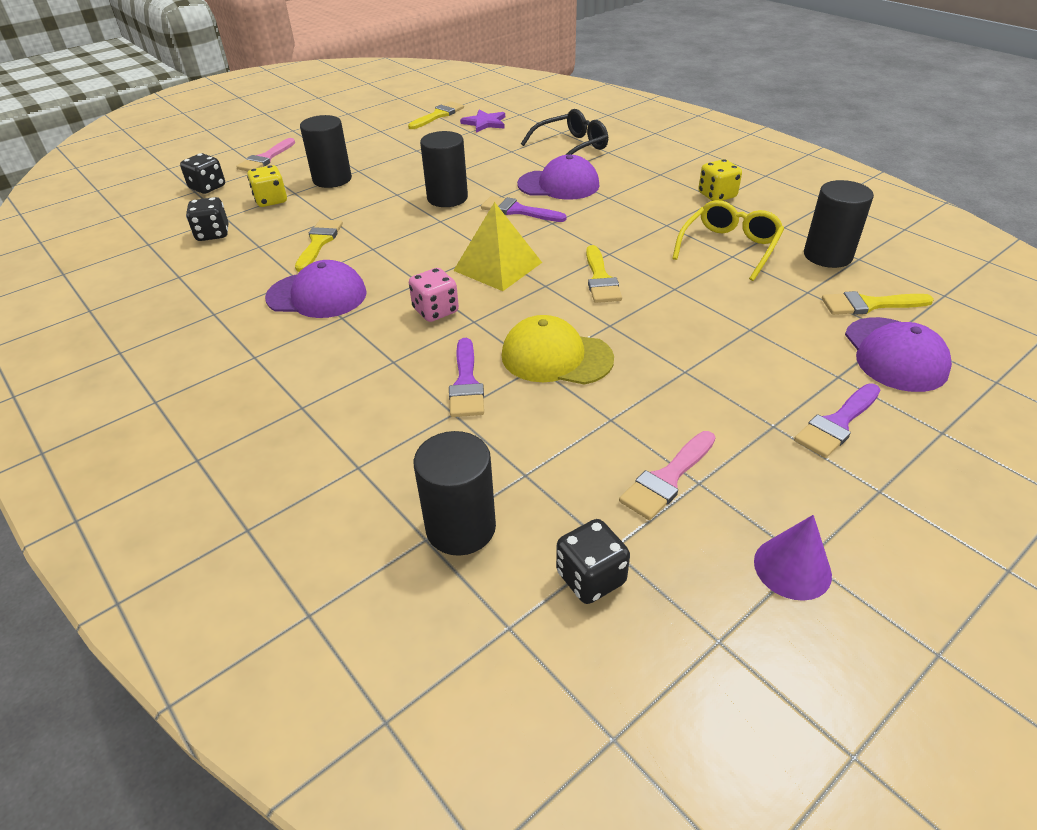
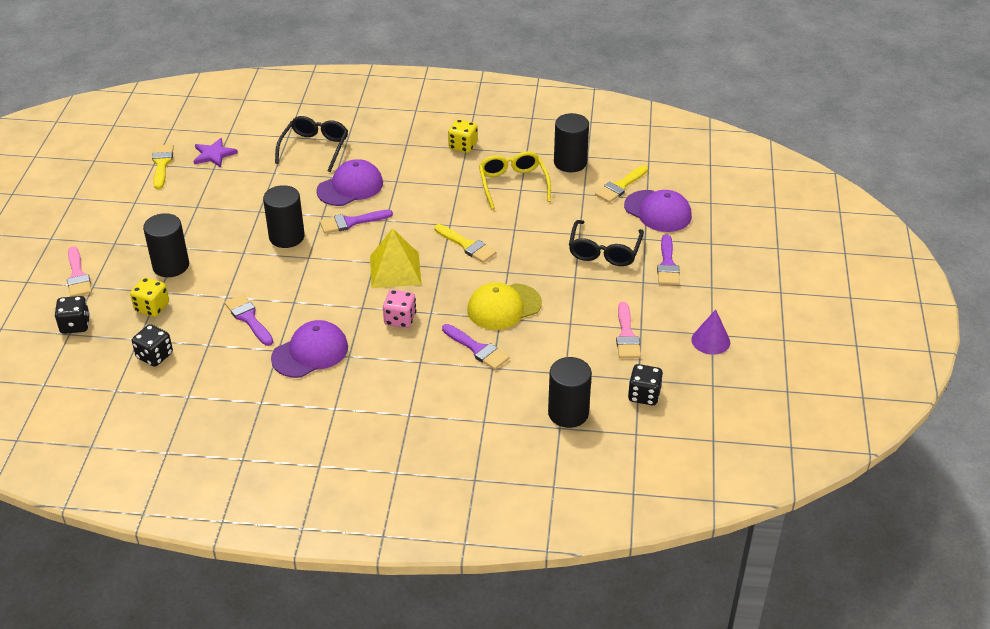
camera: 45 degrees left, 0 degrees up
yellow brush [295,220,343,272] -> purple brush [224,294,273,346]
none -> black glasses [569,220,644,266]

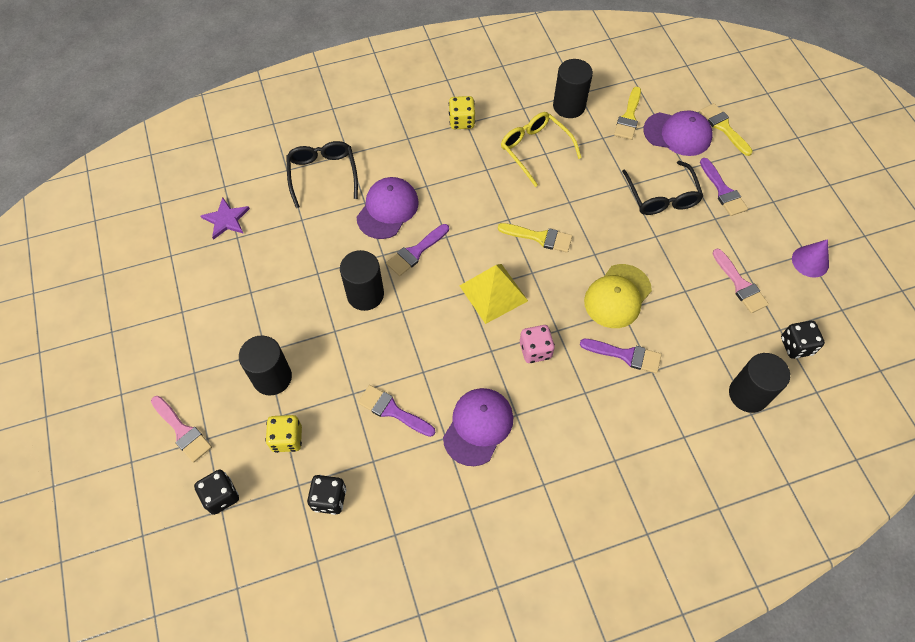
camera: 25 degrees left, 20 degrees up
yellow brush [152,144,174,189] -> yellow brush moved to [700,103,753,156]

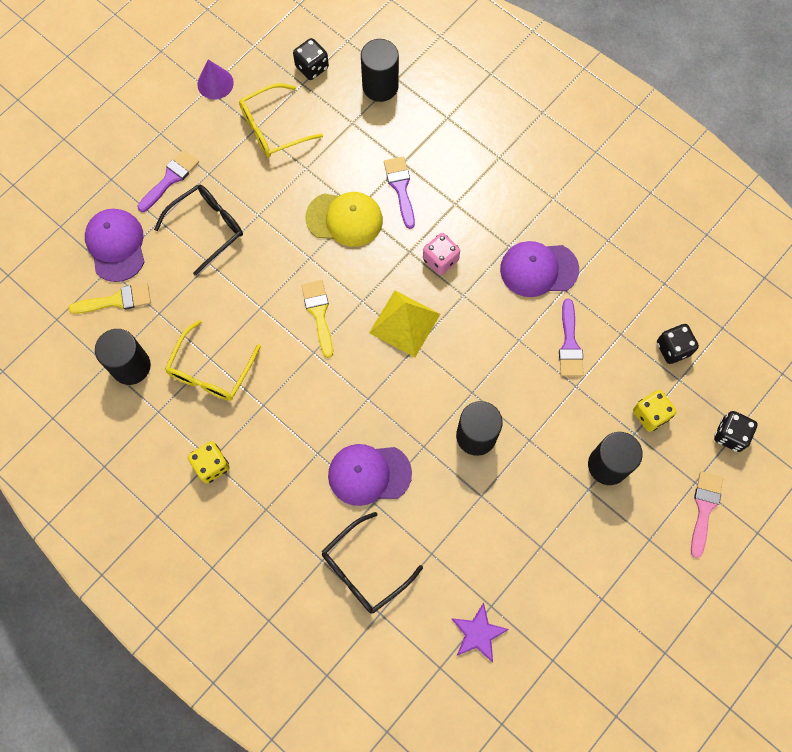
camera: 120 degrees left, 10 degrees up
purple brush [386,224,449,276] -> none
yellow brush [700,103,753,156] -> none
pink brush [712,249,769,313] -> yellow glasses [239,83,323,157]

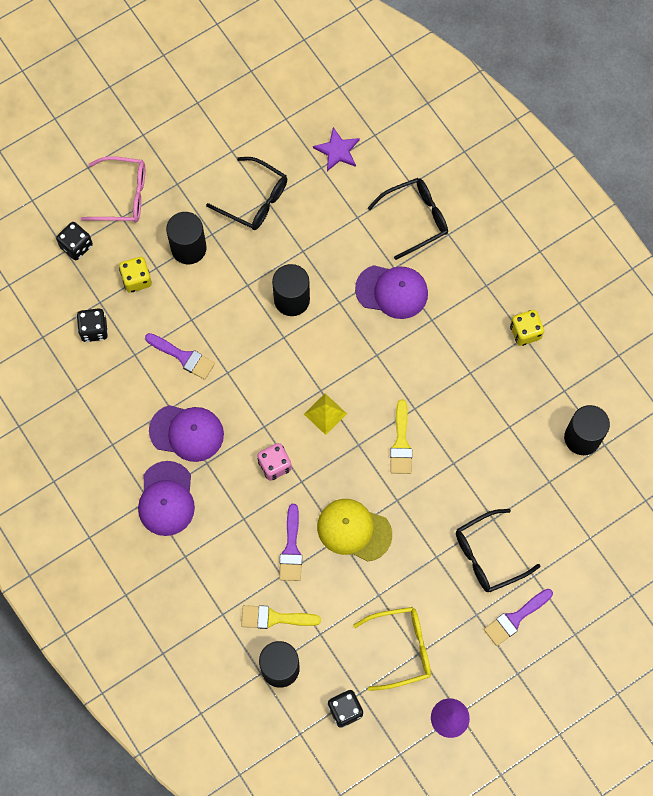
camera: 165 degrees left, 0 degrees up
yellow brush [69,283,151,314] -> yellow brush moved to [241,605,321,629]
purple cap [85,209,145,282] -> purple cap moved to [138,461,195,536]
yellow glasses [165,320,261,401] -> none
yellow pyramid [369,290,440,357] -> yellow pyramid [304,393,347,435], size x0.62
purple brush [559,299,584,376] -> purple brush turned 105 degrees clockwise [145,333,215,380]
pink brush [691,472,723,558] -> pink glasses [81,156,145,222]
none -> black glasses [206,157,287,230]

